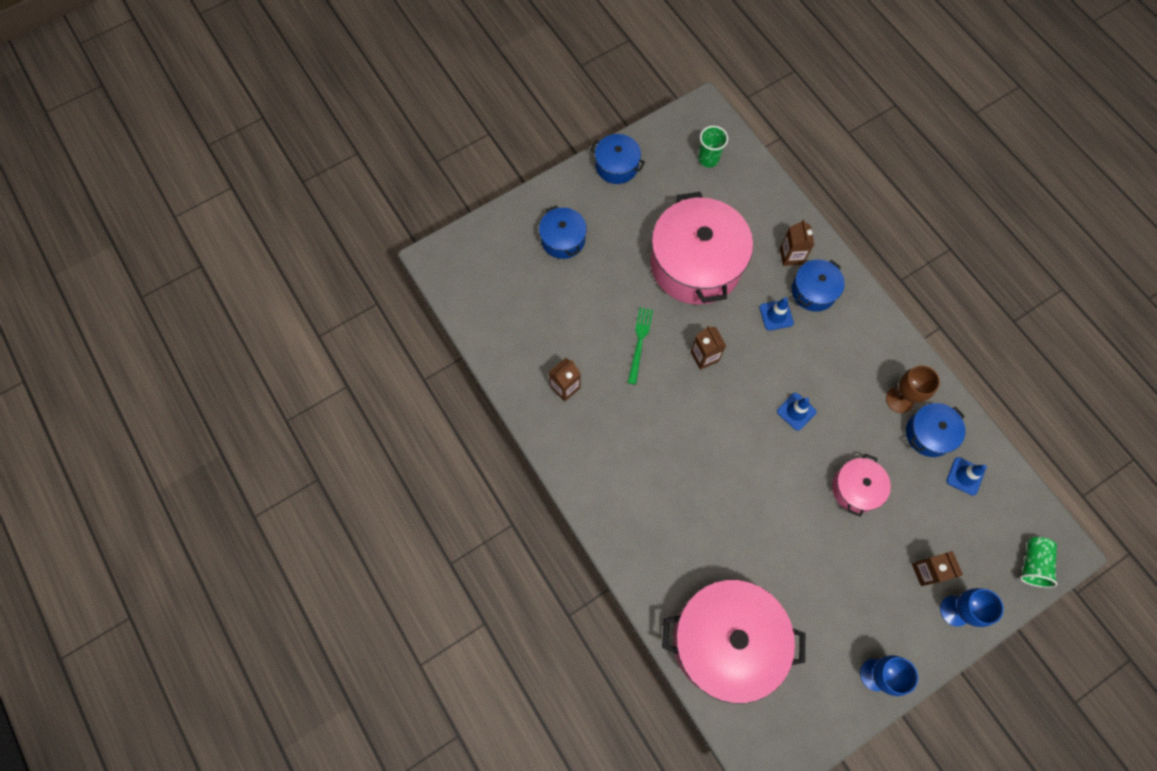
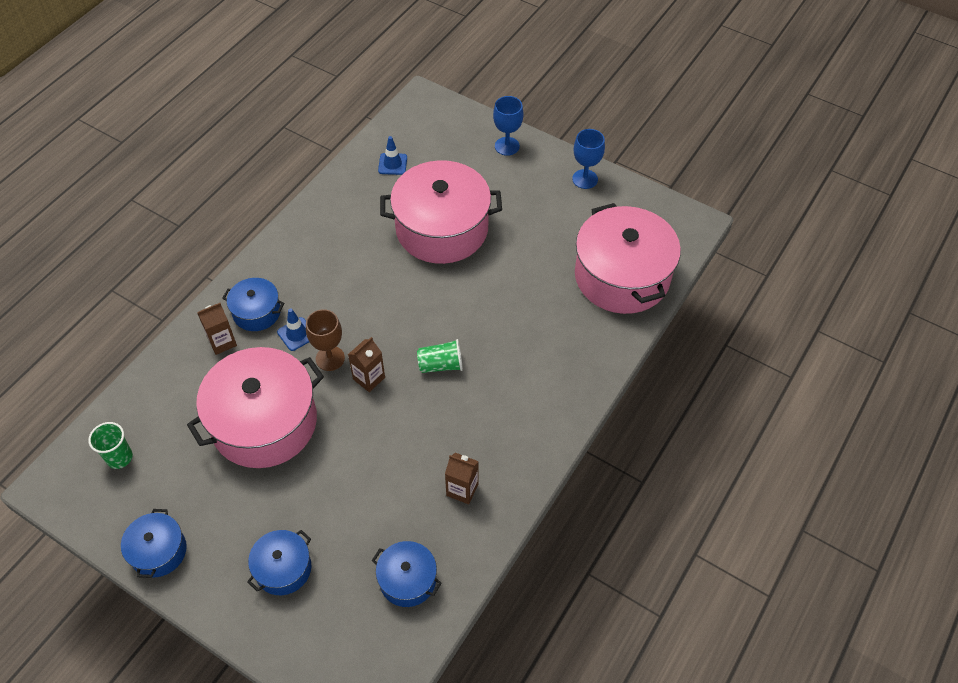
camera: 115 degrees left, 15 degrees down
green fork [628,307,653,384] -> none
blue traffic cone [777,393,816,431] -> none
pink pot [832,454,891,517] -> pink pot [380,160,502,264], size x2.04
brown goblet [886,365,940,413] -> brown goblet moved to [306,309,345,371]
blue pot [906,403,966,457] -> blue pot moved to [372,541,442,607]
brown carton [912,551,963,586] -> none
green cup [1020,537,1058,588] -> green cup moved to [417,339,463,373]

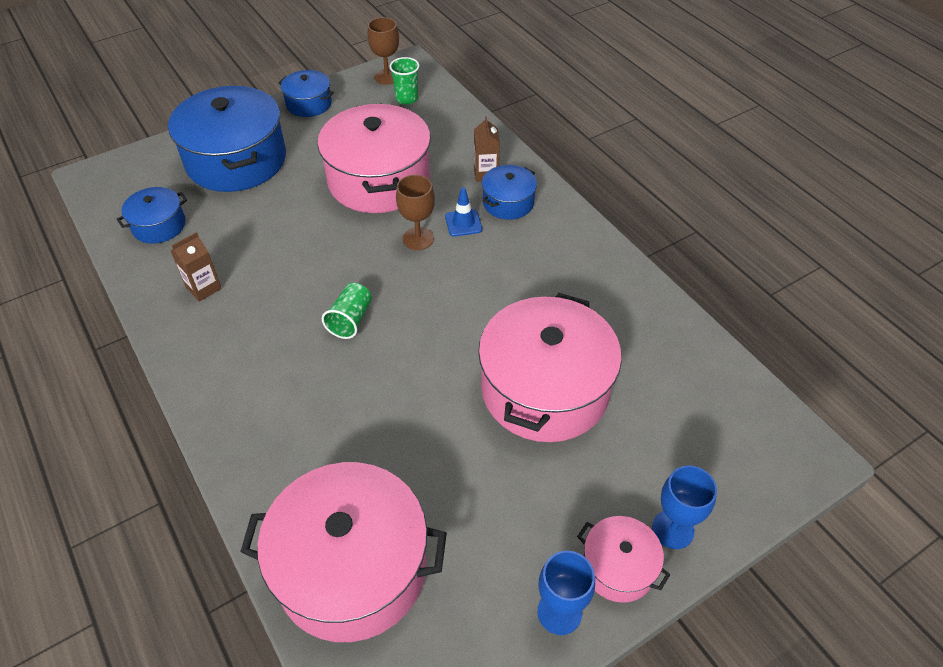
camera: 115 degrees right, 5 degrees down
blue pot [247,530,311,595] -> blue pot [168,86,286,192], size x2.04
brown carton [348,337,385,392] -> none
blue traffic cone [378,136,407,175] -> none
none -> brown goblet [367,17,399,85]
none -> pink pot [577,516,670,603]

